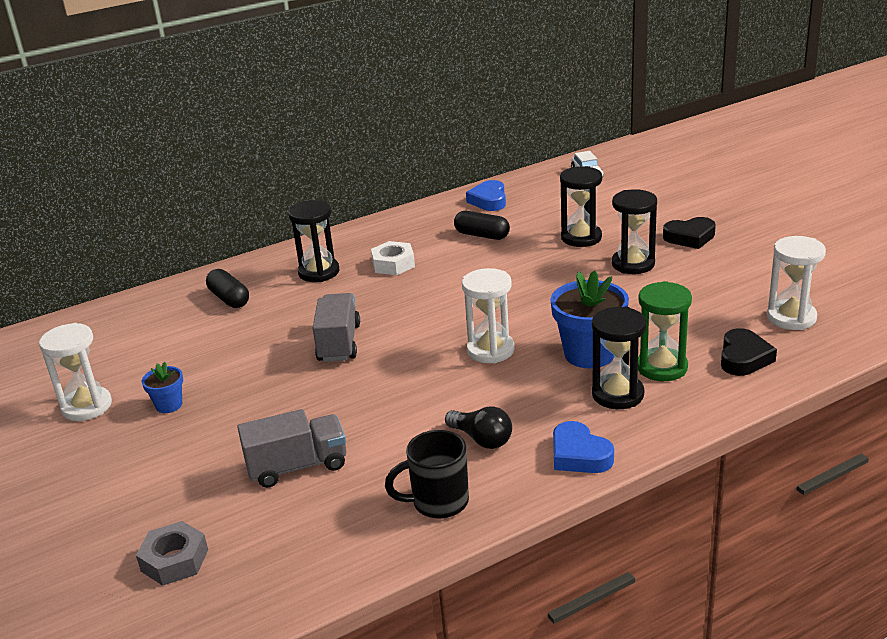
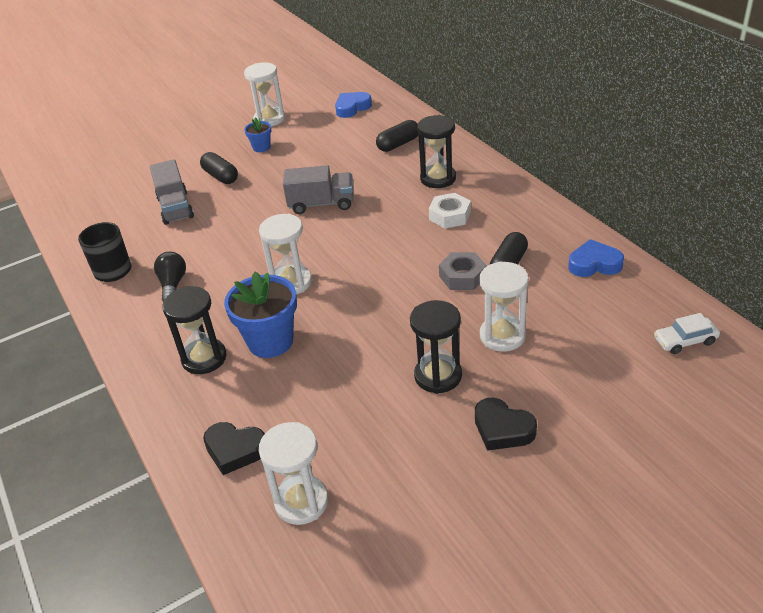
camera: 90 degrees right, 10 degrees up
grey nut [136,521,208,586] -> grey nut moved to [439,252,486,290]
black light bulb [445,406,512,449] -> black light bulb turned 135 degrees clockwise [154,252,186,302]
blue heart [553,421,614,473] -> blue heart moved to [335,92,372,118]
black hourglass [560,166,602,247] -> white hourglass [479,261,529,352]
green hourglass [638,281,692,381] -> none
black heart [663,217,716,249] -> black heart turned 45 degrees counterclockwise [475,398,537,451]
none -> black capsule [200,152,238,184]

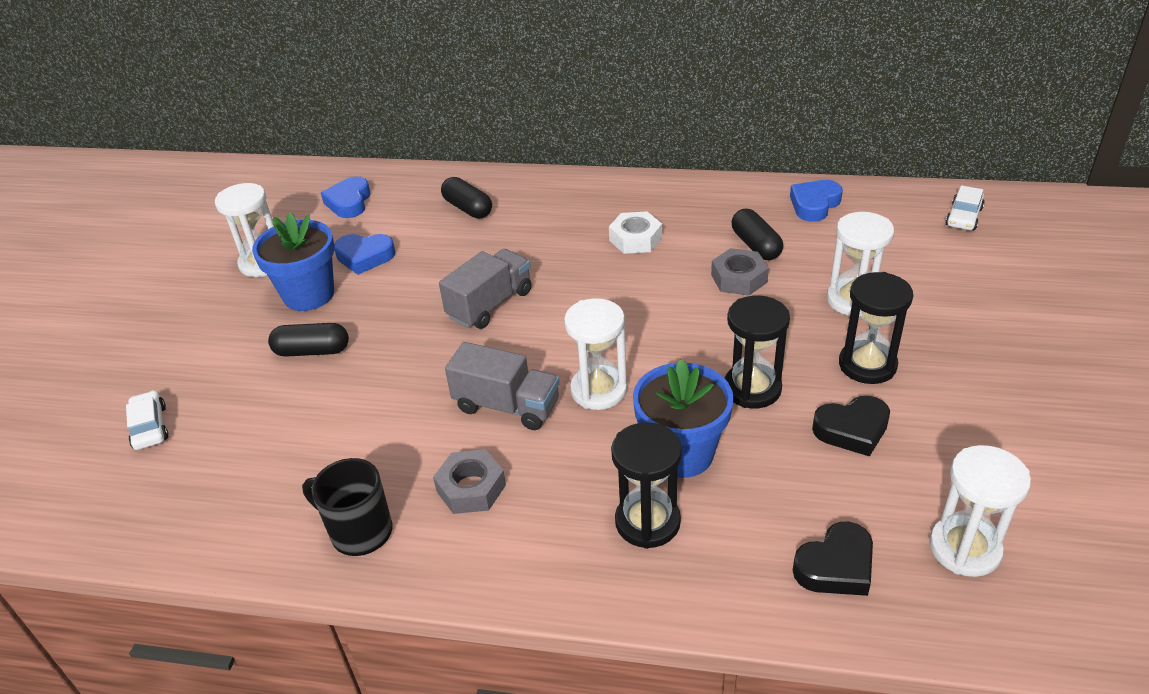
camera: 50 degrees left, 0 degrees up
grey truck [150,159,194,225] -> grey truck moved to [445,342,560,430]
black light bulb [154,252,186,302] -> grey nut [433,449,506,514]
blue flower pot [244,117,271,152] -> blue flower pot [252,212,334,311], size x1.93
black capsule [376,120,418,152] -> black capsule turned 45 degrees counterclockwise [441,177,492,219]
black hourglass [417,115,456,188] -> black hourglass moved to [725,295,790,408]
black heart [475,398,537,451] -> black heart moved to [812,396,890,457]
none -> white car [126,390,169,450]
none -> blue heart [334,234,395,275]

